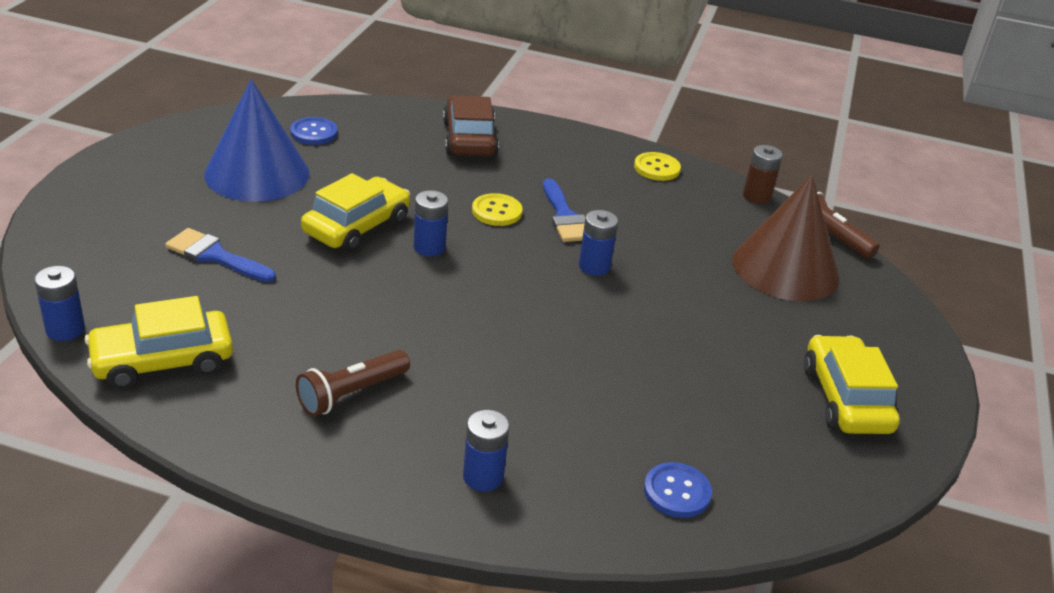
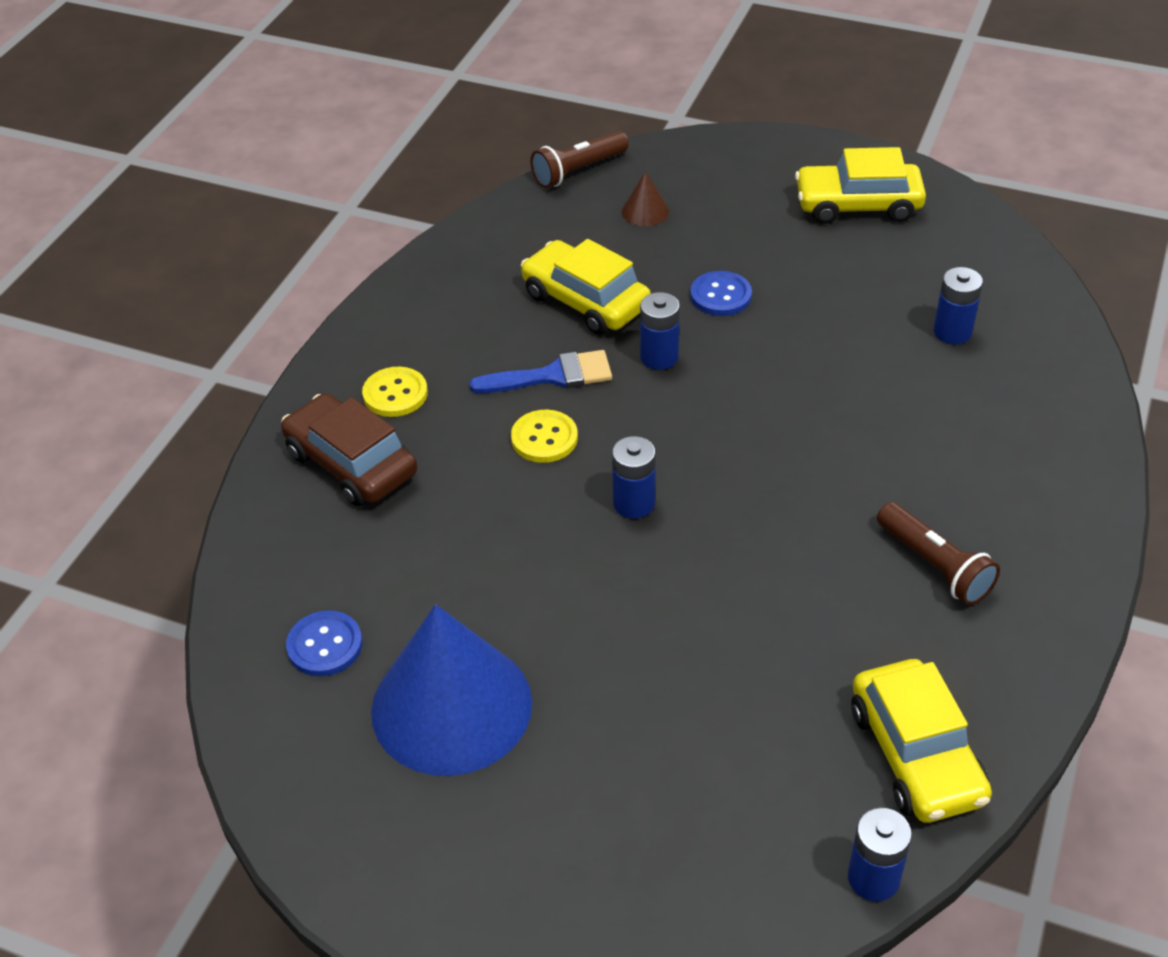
camera: 80 degrees left, 10 degrees up
blue brush [165,228,276,282] -> none
yellow car [301,173,410,252] -> yellow car moved to [521,239,651,335]
brown car [443,96,499,157] -> brown car turned 45 degrees clockwise [281,393,417,506]
blue battery [463,410,510,492] -> blue battery moved to [934,267,983,344]
yellow button [634,152,681,181] -> yellow button moved to [362,367,428,417]
blue button [644,462,712,518] -> blue button moved to [690,271,752,316]
brown cone [732,175,840,301] -> brown cone [622,172,669,226], size x0.40
brown battery [743,145,783,204] -> none

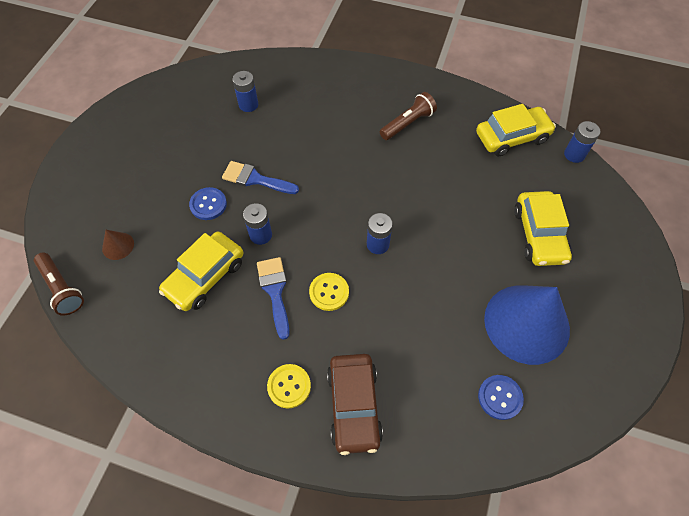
camera: 95 degrees left, 15 degrees up
brown car [281,393,417,506] -> brown car turned 45 degrees counterclockwise [327,354,383,455]
yellow car [795,147,926,224] -> yellow car moved to [514,191,572,266]
none -> blue brush [222,161,299,194]

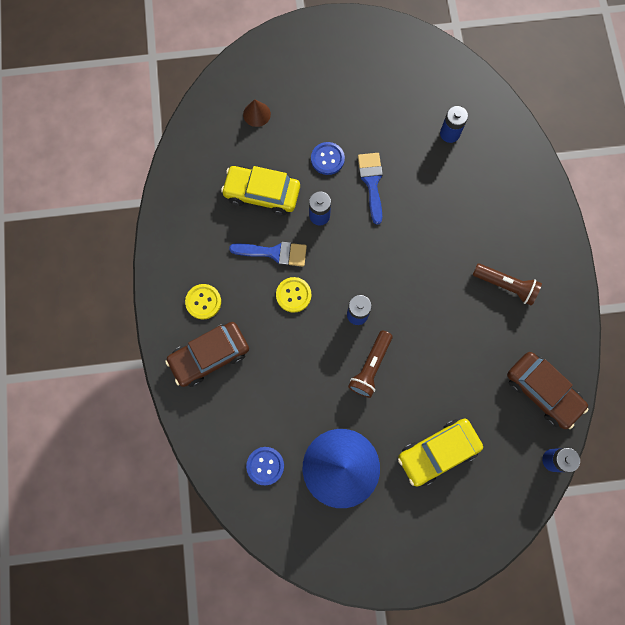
camera: 65 degrees right, 15 degrees up
brown flashlight [34,253,84,316] -> brown flashlight moved to [348,330,392,398]
blue brush [257,257,290,340] -> blue brush turned 45 degrees clockwise [229,242,307,266]
yellow car [476,104,556,157] -> brown car [507,352,588,429]

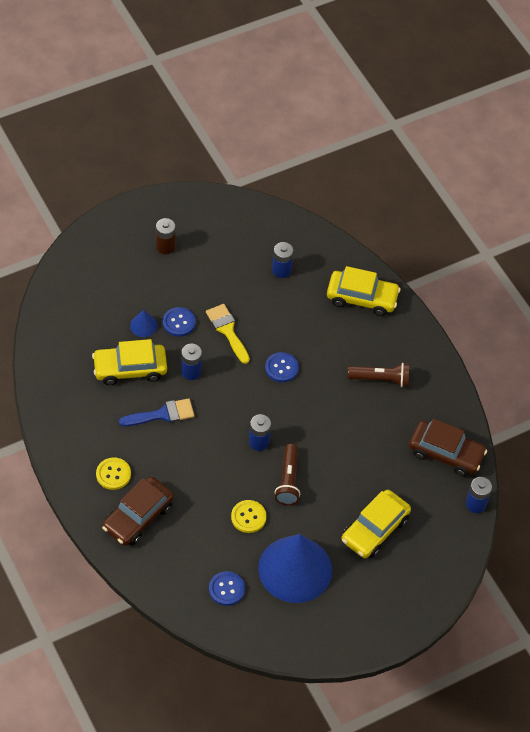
camera: 25 degrees left, 20 degrees down
brown cone [243,99,271,127] -> none
yellow button [276,277,311,313] -> yellow button moved to [231,500,266,533]
blue brush [358,153,383,225] -> yellow brush [206,304,250,364]
none -> blue cone [130,310,157,337]
none -> brown battery [156,218,176,254]
none -> blue button [265,352,299,382]
none -> yellow car [327,266,401,316]

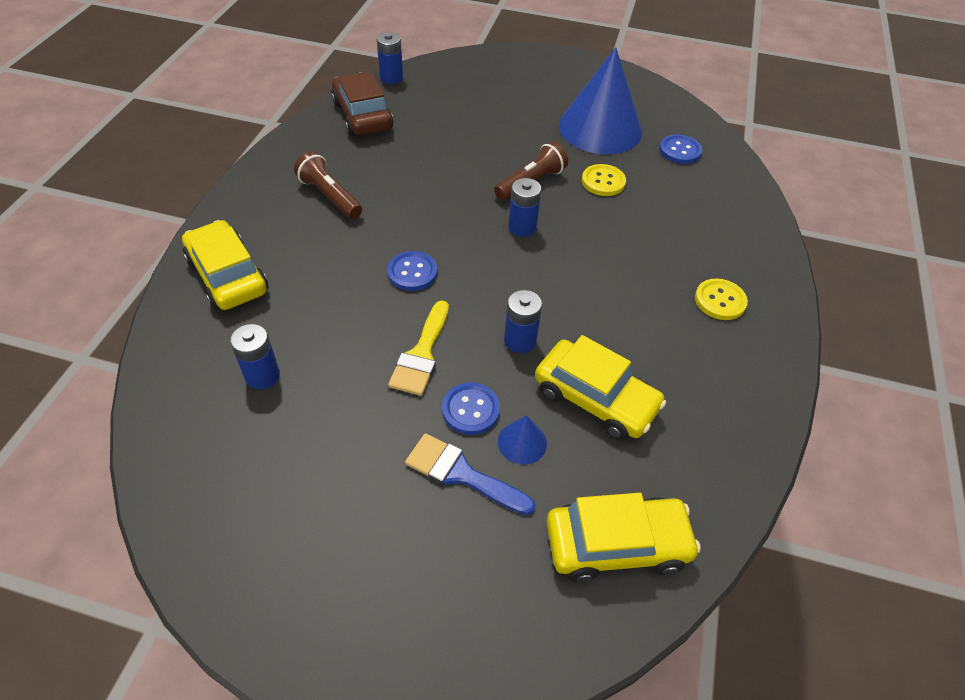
camera: 135 degrees left, 5 degrees down
brown car [102,477,174,546] -> none
blue brush [119,398,194,426] -> blue brush moved to [405,433,535,515]
brown battery [156,218,176,254] -> none
yellow car [342,490,411,558] -> yellow car moved to [547,493,701,583]

